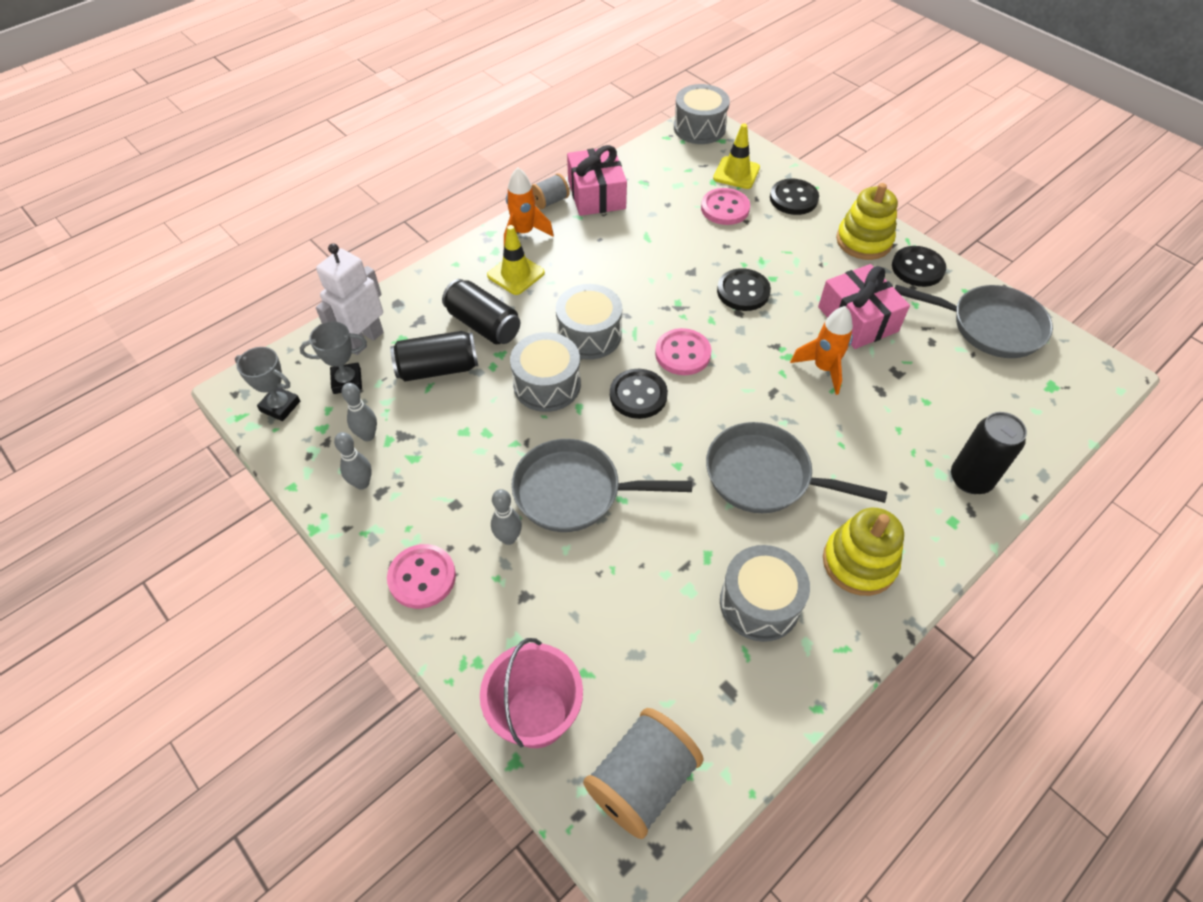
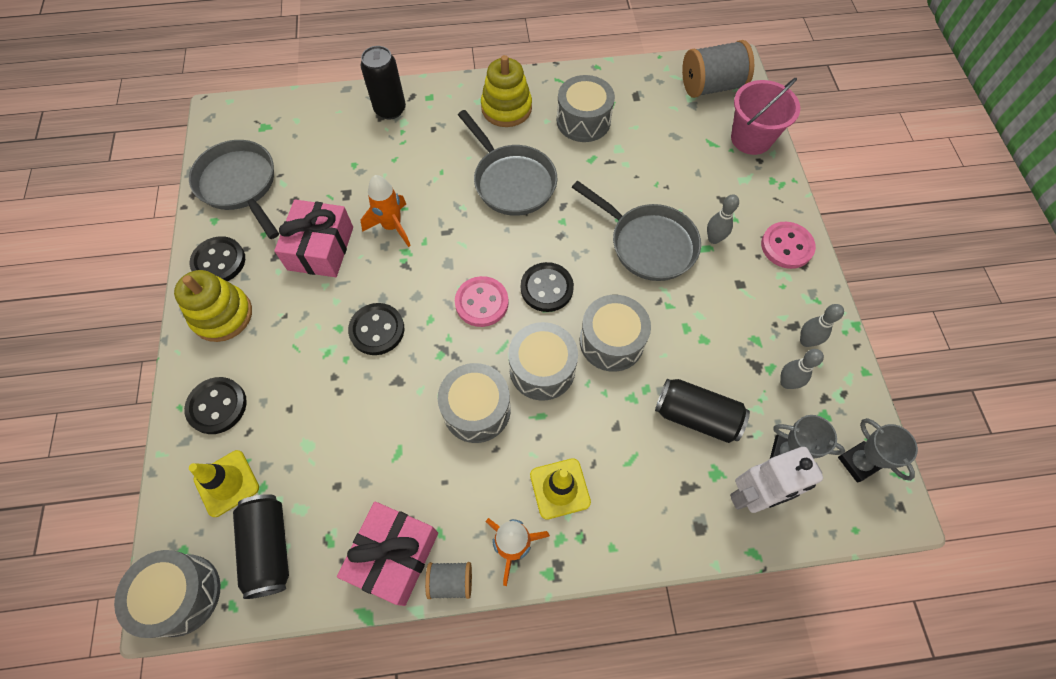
camera: 145 degrees left, 10 degrees up
black can [442,279,520,344] -> black can moved to [233,494,289,599]
pink button [701,188,750,225] -> none
none -> grey drum [438,363,511,443]

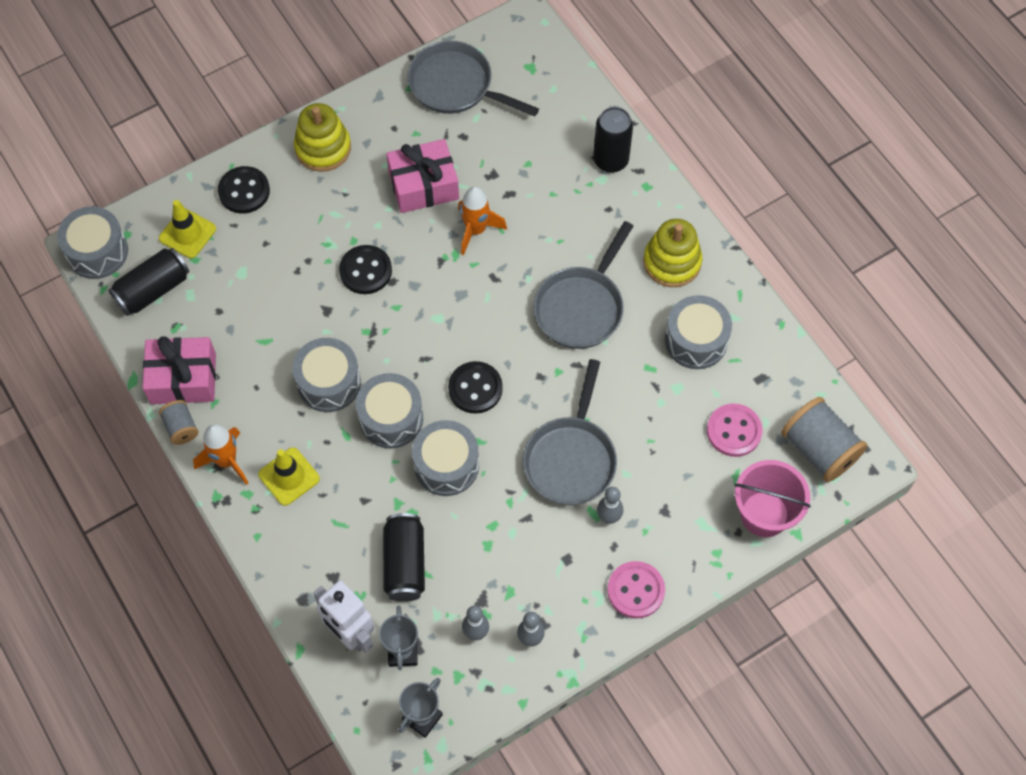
camera: 65 degrees right, 0 degrees up
grey pan [189,140,279,239] -> grey pan turned 90 degrees counterclockwise [407,41,539,117]
black button [190,236,245,281] -> none
pink button [455,276,509,327] -> pink button moved to [707,403,762,457]

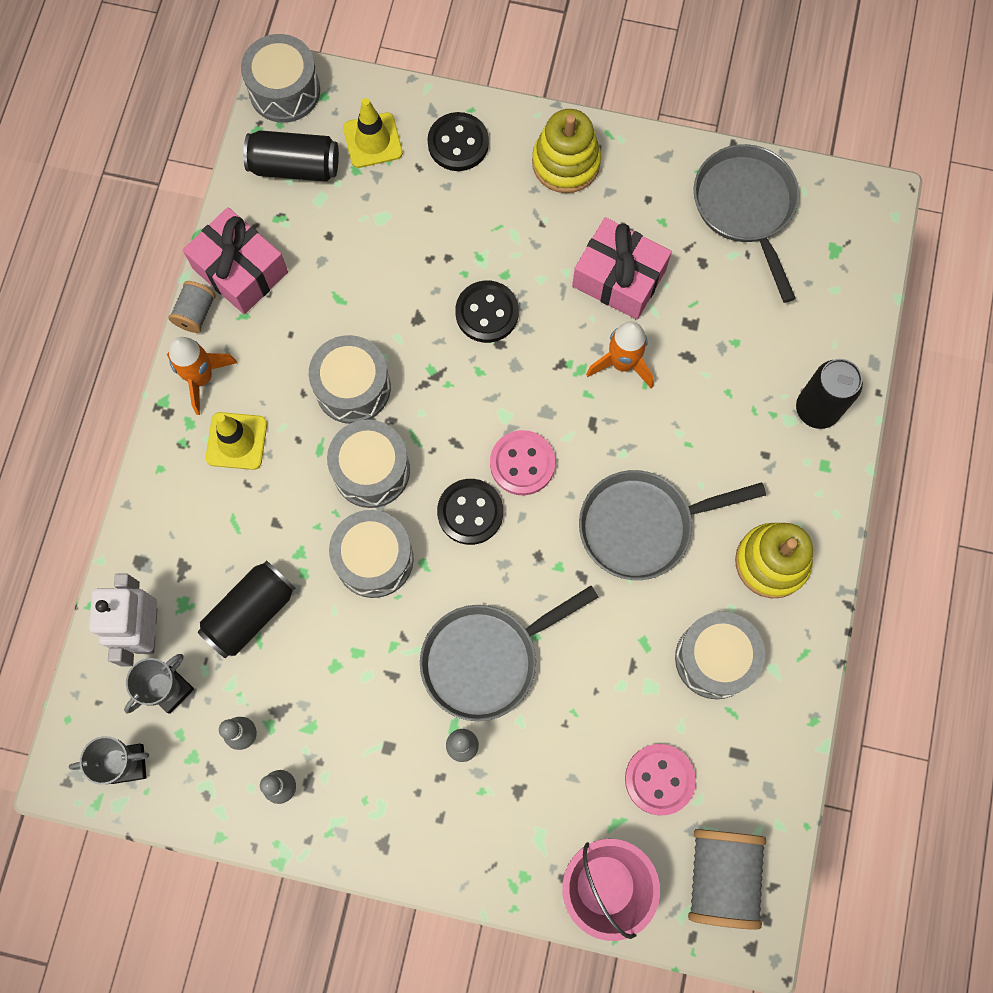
camera: 45 degrees right, 10 degrees up
pink button [607,561,665,619] -> pink button moved to [490,430,556,496]

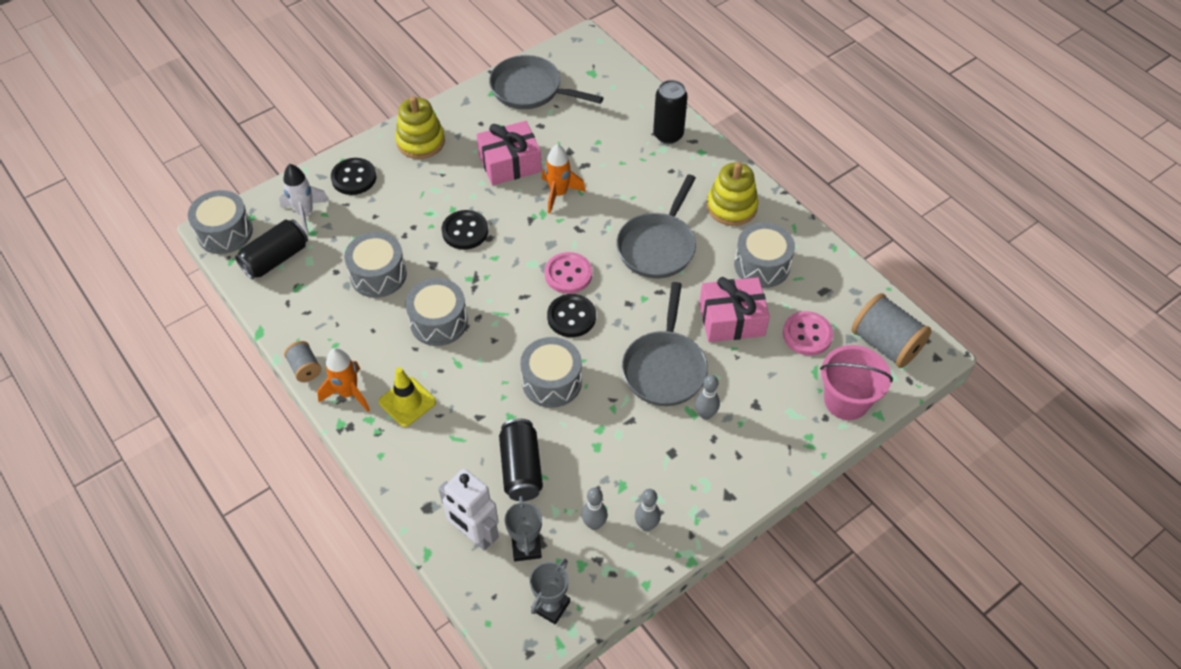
camera: 50 degrees left, 20 degrees down
pink gift [183,207,288,314] -> pink gift moved to [699,277,770,342]
grey drum [327,420,410,508] -> grey drum moved to [344,232,407,298]
yellow traffic cone [343,98,403,168] -> white rocket [279,164,329,234]

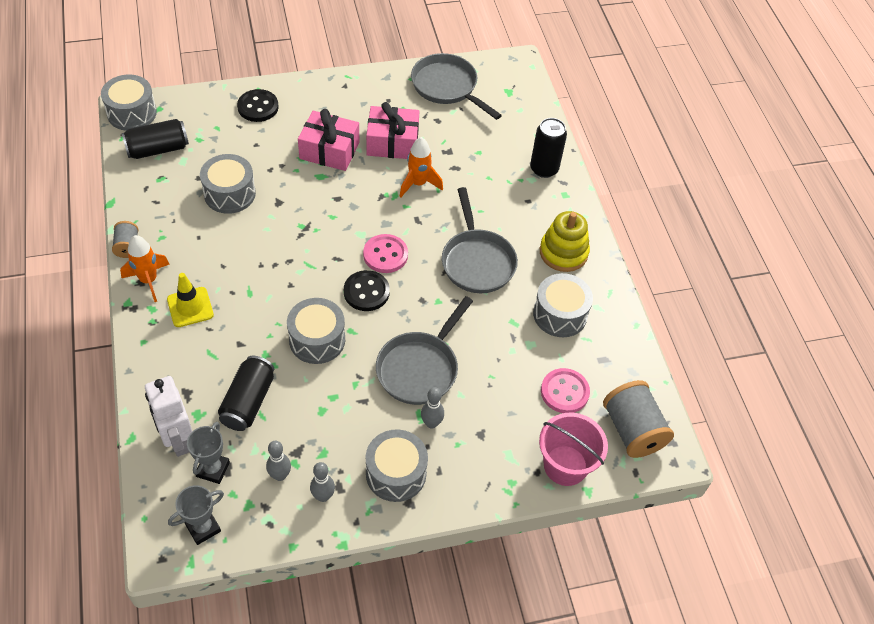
camera: 20 degrees right, 0 degrees up
white rocket [279,164,329,234] -> none
yellow stacking toy [395,96,445,159] -> none
grey drum [405,278,468,346] -> grey drum moved to [366,430,428,502]
black button [442,210,488,250] -> none
grey pan [616,174,696,278] -> grey pan turned 60 degrees counterclockwise [442,187,518,293]
pink gift [699,277,770,342] -> pink gift moved to [298,109,359,171]

